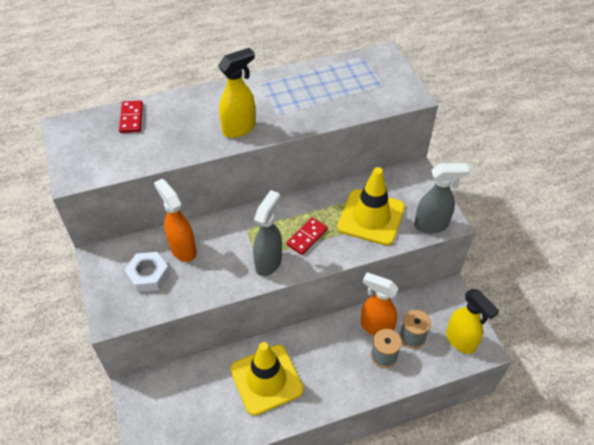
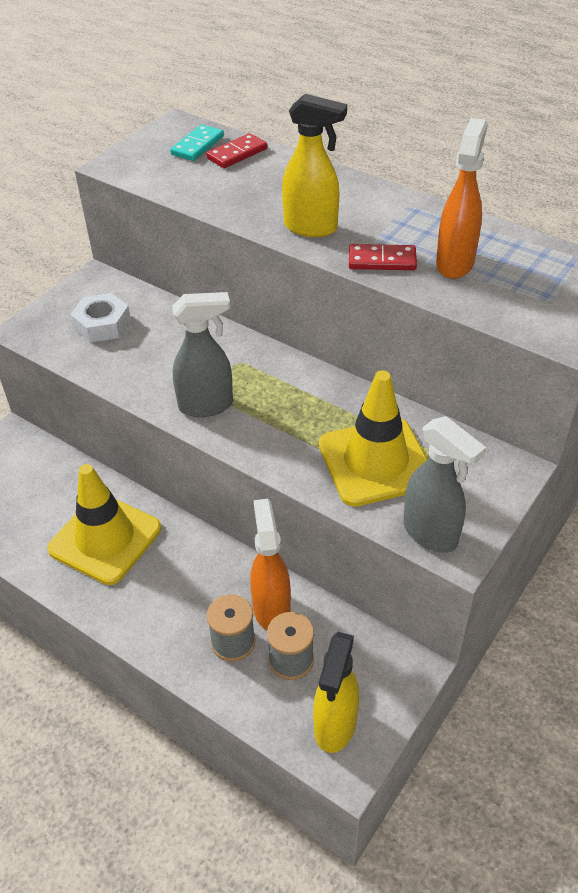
camera: 55 degrees right, 5 degrees down
orange spray bottle [154,179,197,262] -> orange spray bottle moved to [436,118,488,279]
red domino [287,217,328,255] -> red domino moved to [349,244,417,270]
none -> turquoise domino [170,124,224,161]

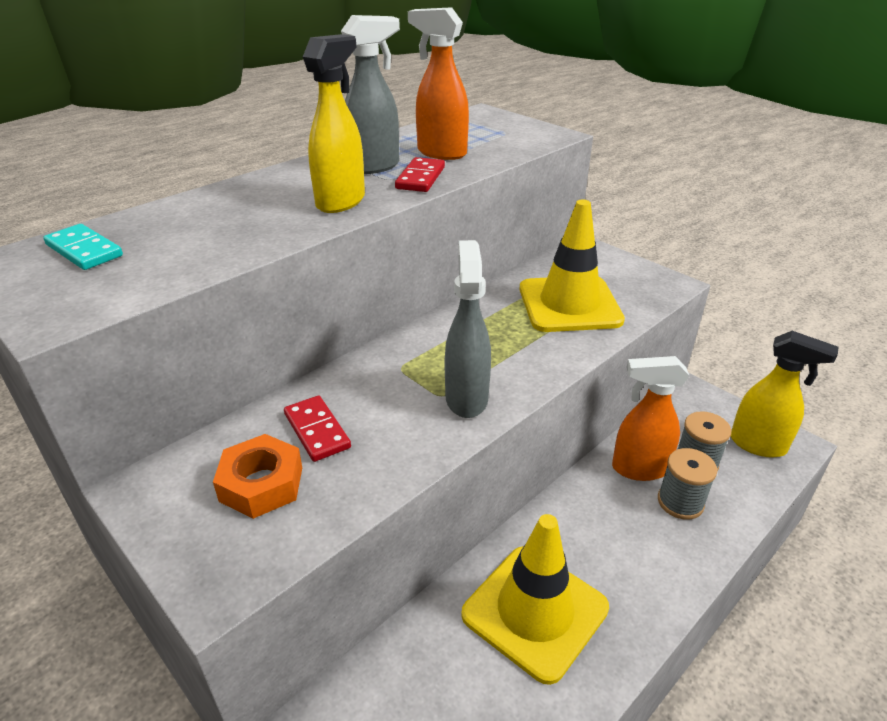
camera: 80 degrees left, 10 degrees down
white nut [70,293,131,343] -> orange nut [213,434,302,519]
red domino [206,133,267,168] -> red domino moved to [284,396,351,462]
grey spray bottle [403,416,486,553] -> grey spray bottle moved to [341,15,400,174]

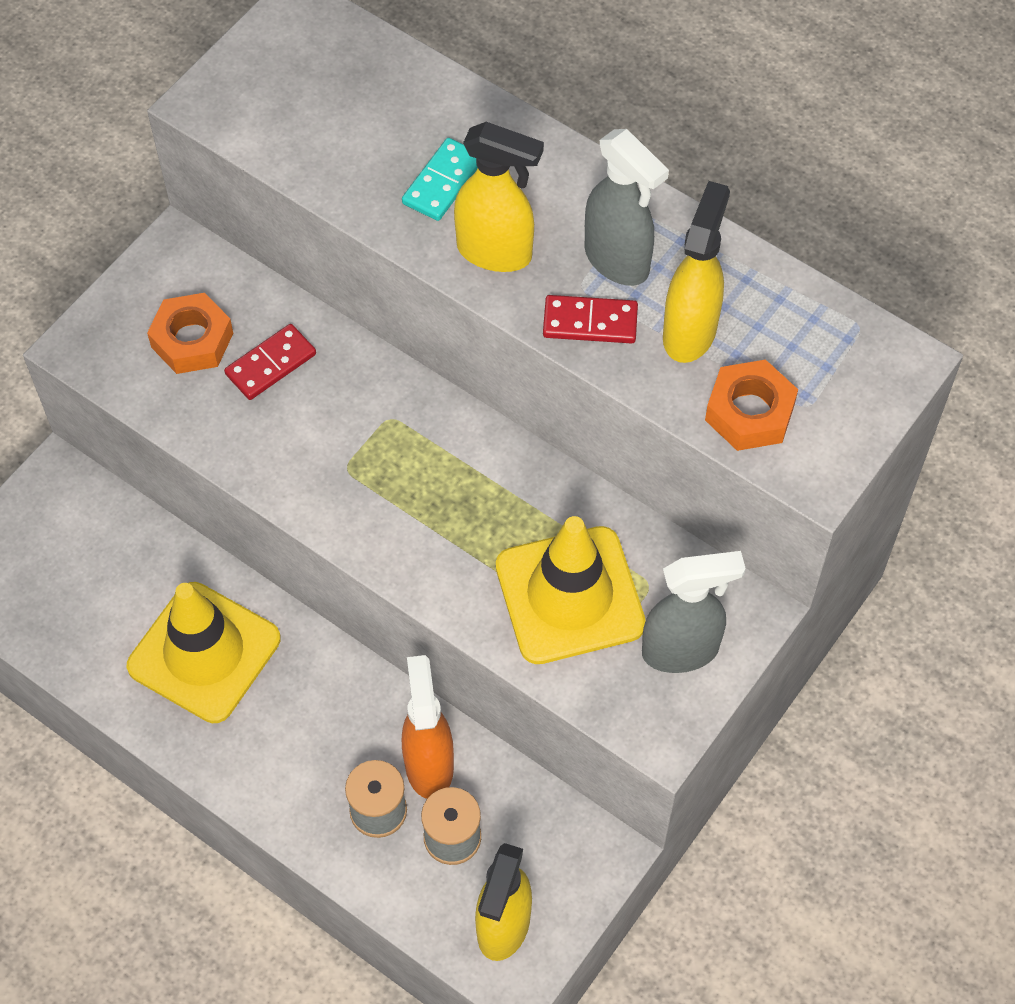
camera: 80 degrees right, 25 degrees up
turquoise domino [43,224,123,270] -> turquoise domino moved to [402,138,478,221]
orange spray bottle [408,7,469,160] -> yellow spray bottle [663,181,730,363]
grey spray bottle [445,240,491,418] -> grey spray bottle moved to [642,551,746,673]
none -> orange nut [705,359,798,451]

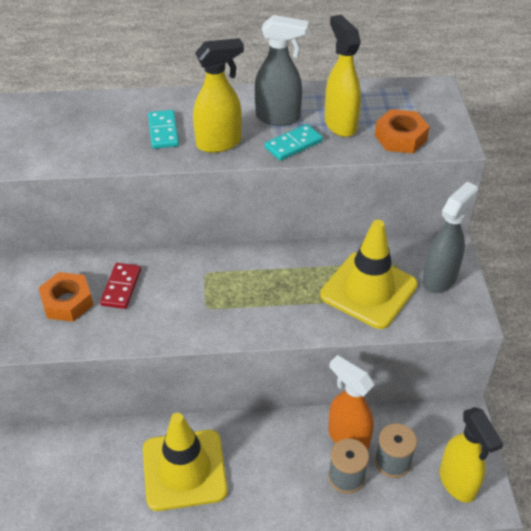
camera: 40 degrees left, 15 degrees down
red domino [543,295,638,344] -> turquoise domino [265,124,323,161]

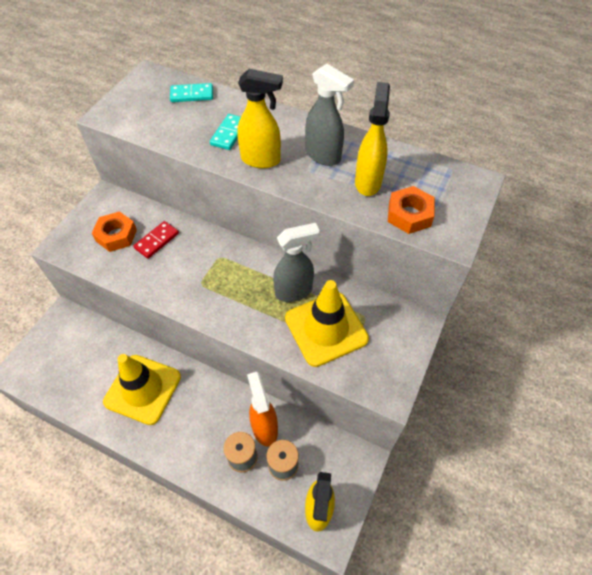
camera: 30 degrees right, 10 degrees up
turquoise domino [265,124,323,161] -> turquoise domino moved to [170,83,213,102]
grey spray bottle [422,182,478,293] -> grey spray bottle moved to [273,223,320,302]

